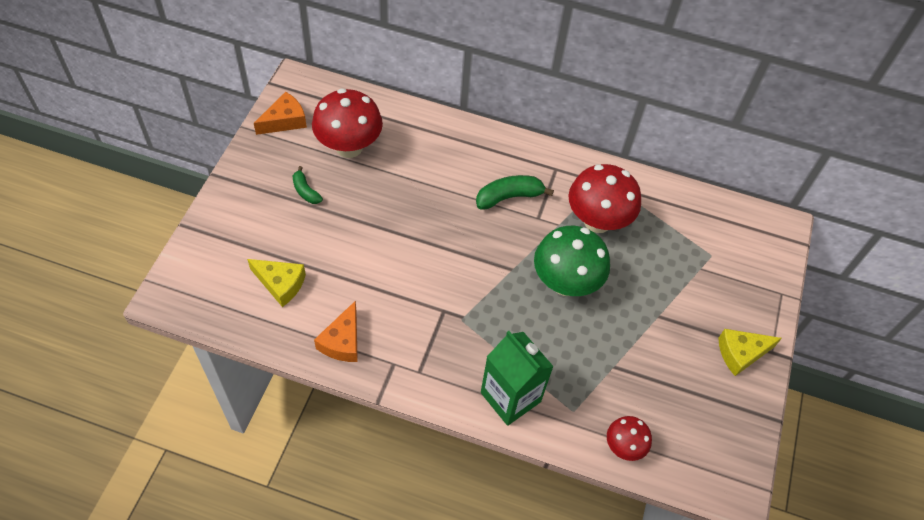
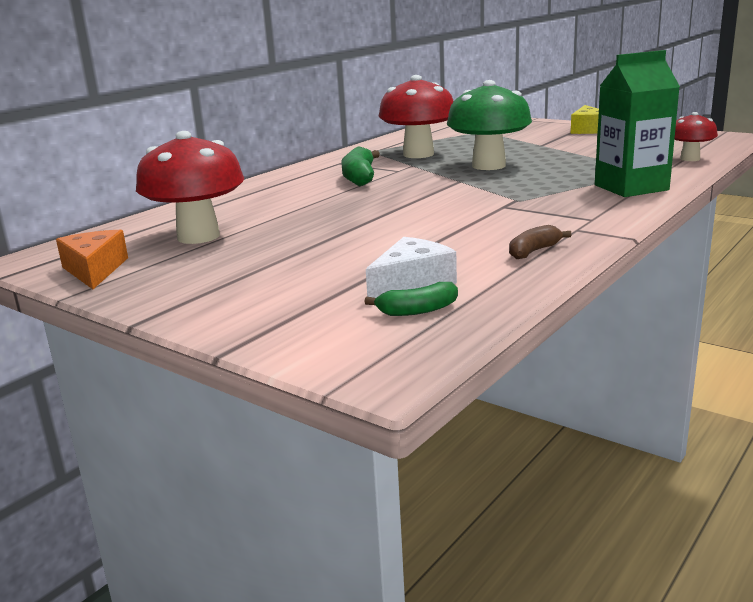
camera: 65 degrees left, 35 degrees down
yellow cheese [247,259,306,307] -> white cheese [366,237,457,298]
green banana [293,166,323,204] -> green banana moved to [365,282,458,316]
orange cheese [314,301,358,362] -> brown banana [509,225,571,259]

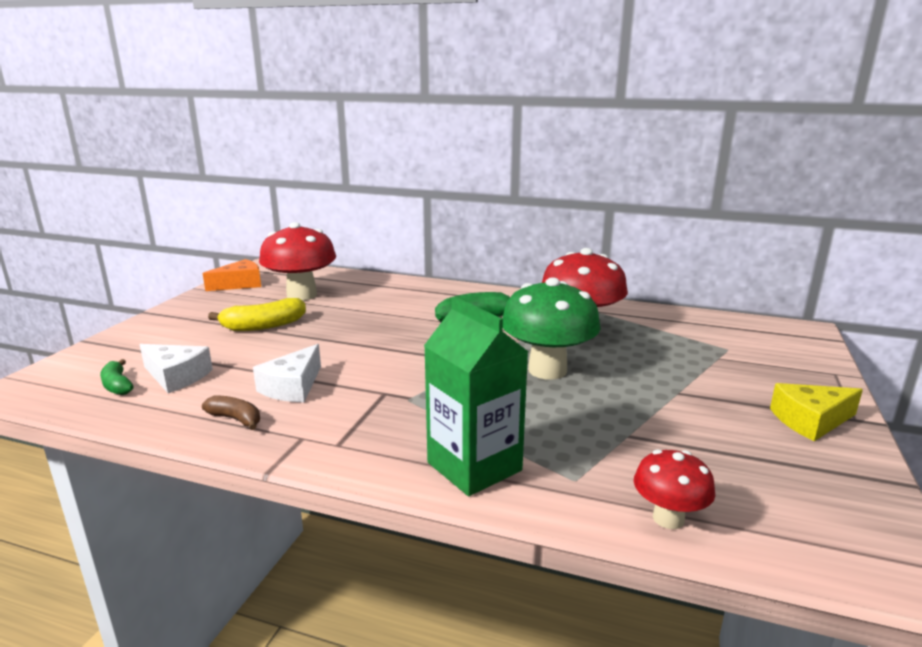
camera: 70 degrees right, 0 degrees up
none -> yellow banana [208,298,306,331]
none -> white cheese [253,344,321,402]

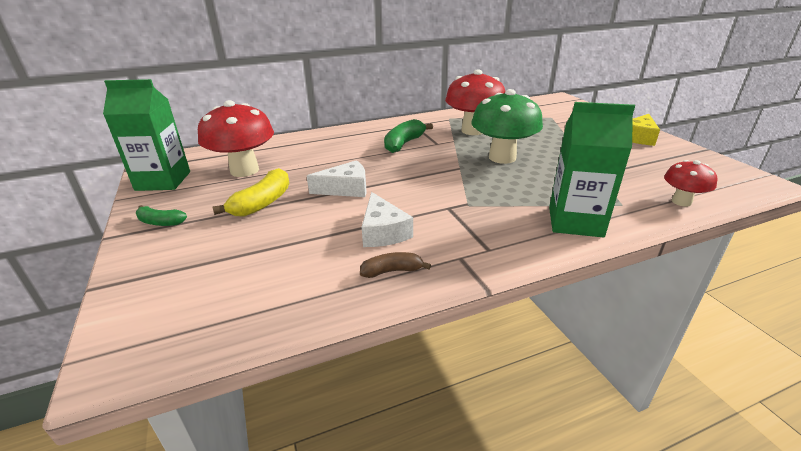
camera: 40 degrees left, 10 degrees up
green banana [100,359,133,395] -> green banana moved to [136,205,187,226]
white cheese [140,344,213,393] -> white cheese moved to [307,160,366,197]
orange cheese [203,259,261,291] -> green carton [103,79,190,191]

